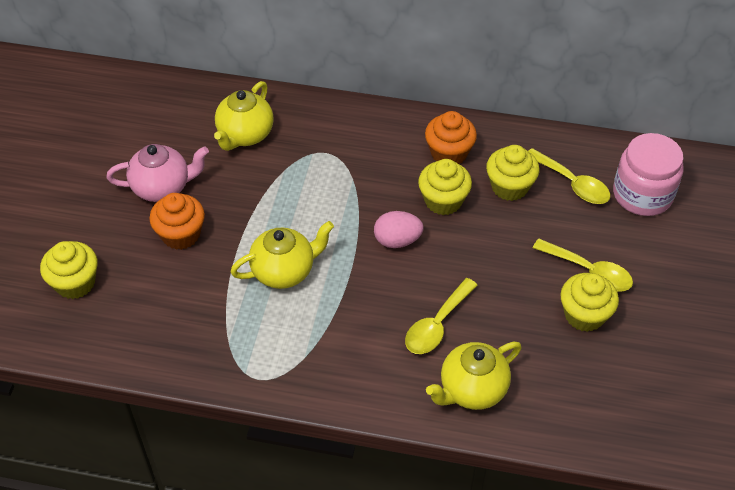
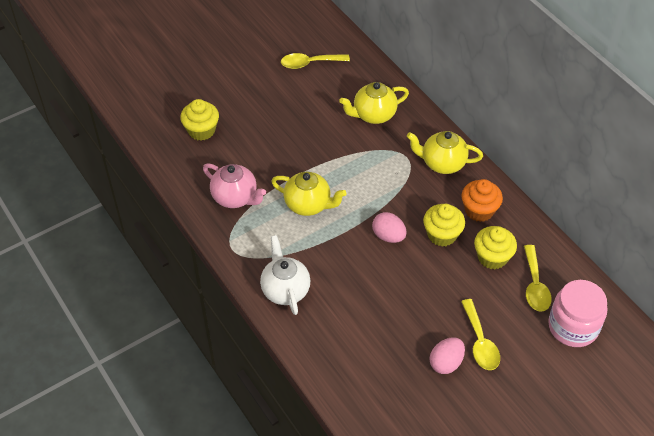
camera: 45 degrees right, 0 degrees up
pink teapot [106,144,209,202] -> pink teapot moved to [203,163,266,208]
orange cupcake [149,193,205,250] -> none
yellow spoon [405,278,478,354] -> yellow spoon moved to [281,53,350,69]
yellow teapot [426,342,522,410] -> yellow teapot moved to [407,131,483,174]
yellow cupcake [560,273,619,332] -> pink egg [430,338,465,374]
none -> white teapot [260,235,310,315]

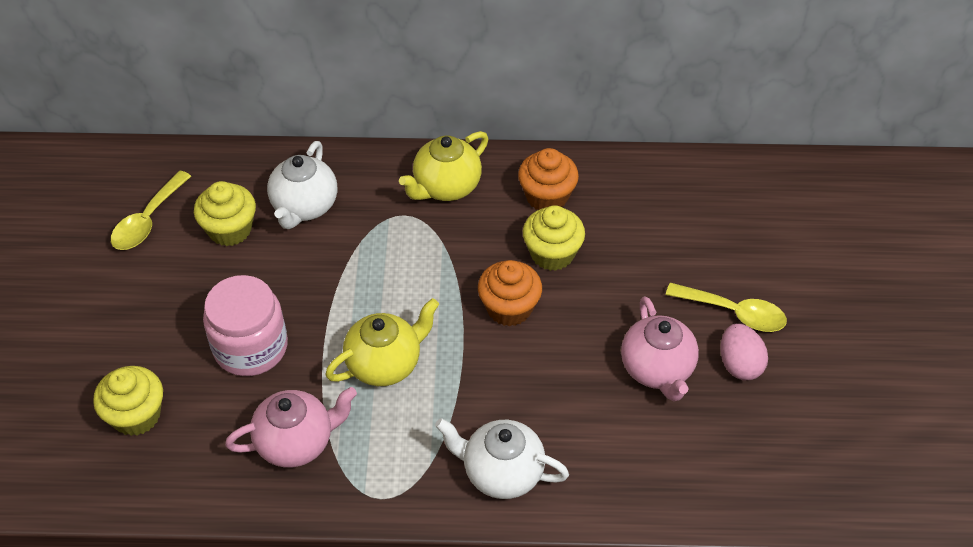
camera: 55 degrees left, 0 degrees up
yellow teapot [339,82,409,124] -> white teapot [267,141,337,229]
pink egg [372,212,407,243] -> orange cupcake [478,260,542,327]
yellow cupcake [474,226,517,270] -> yellow cupcake moved to [194,181,256,246]
yellow spoon [524,245,552,312] -> none
pink jar [548,280,607,347] -> pink jar moved to [203,275,288,376]
none -> pink teapot [621,296,699,401]

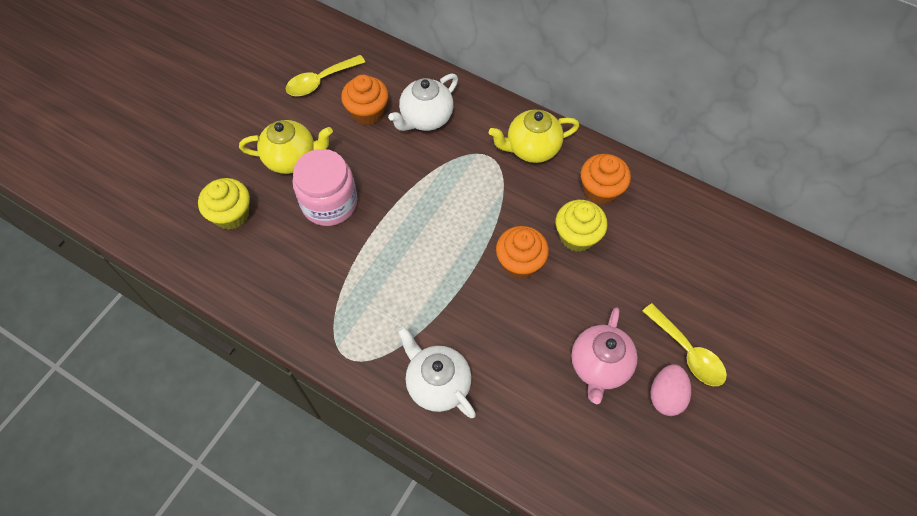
camera: 30 degrees right, 10 degrees up
yellow cupcake [194,181,256,246] -> orange cupcake [341,75,389,125]
pink teapot [225,387,357,468] -> none
yellow teapot [325,298,439,386] -> yellow teapot moved to [239,120,333,174]

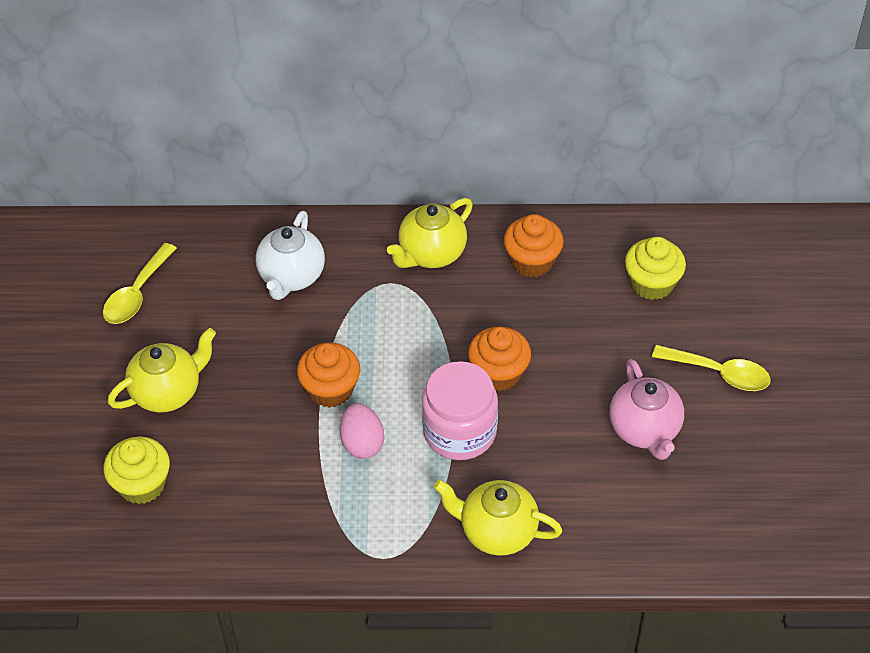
camera: 30 degrees left, 10 degrees down
pink jar [293,149,358,226] -> pink jar moved to [422,361,498,460]
orange cupcake [341,75,389,125] -> orange cupcake moved to [297,343,360,408]
white teapot [398,326,476,418] -> yellow teapot [434,480,562,556]
yellow cupcake [555,200,608,252] -> yellow cupcake moved to [625,237,686,300]
pink egg [651,364,691,416] -> pink egg moved to [340,403,384,459]

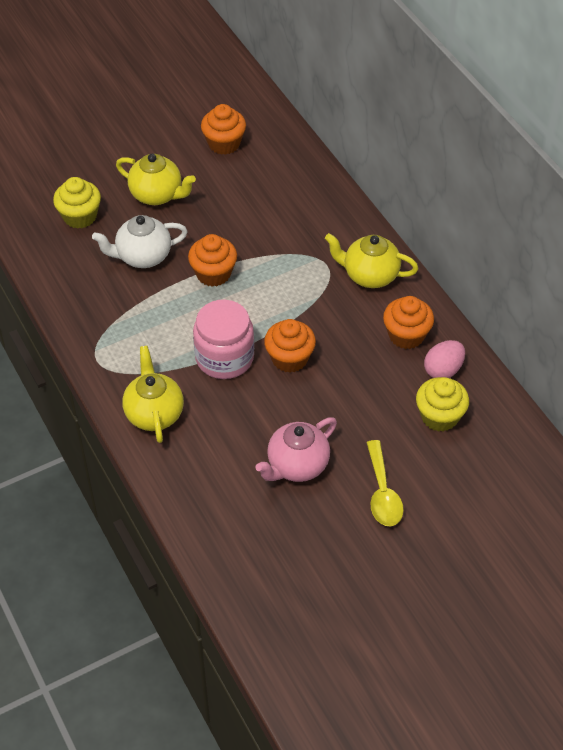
camera: 60 degrees right, 0 degrees up
yellow spoon [103,243,177,324] -> orange cupcake [201,104,246,155]
white teapot [256,211,325,300] -> white teapot moved to [92,215,188,268]
pink egg [340,403,384,459] -> pink egg moved to [424,340,465,378]

